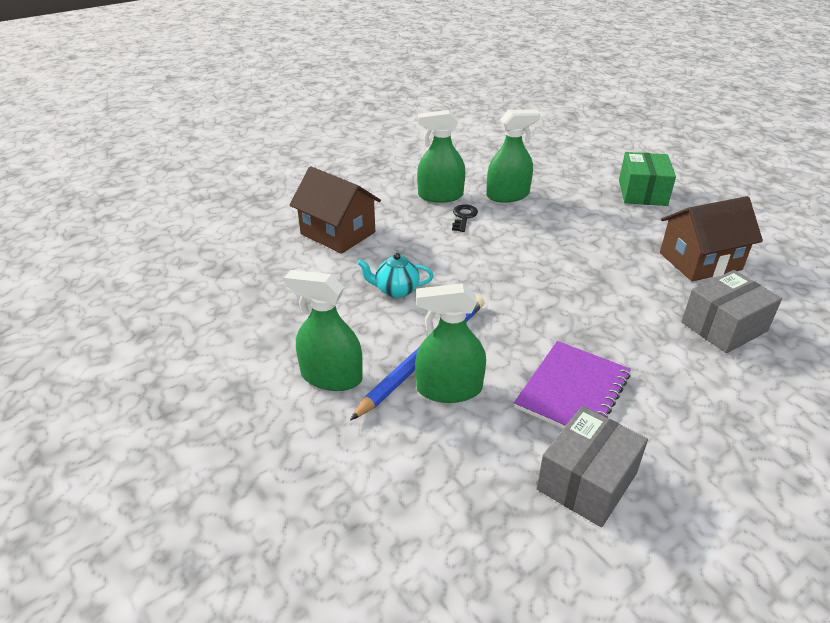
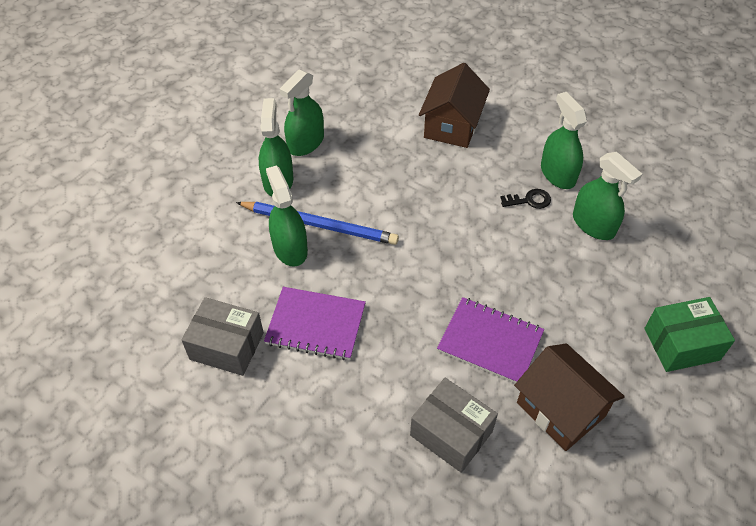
camera: 70 degrees right, 15 degrees up
turquoise teapot [357,253,433,298] -> none
none -> green spray bottle [280,69,324,156]
none -> purple notebook [437,297,544,383]

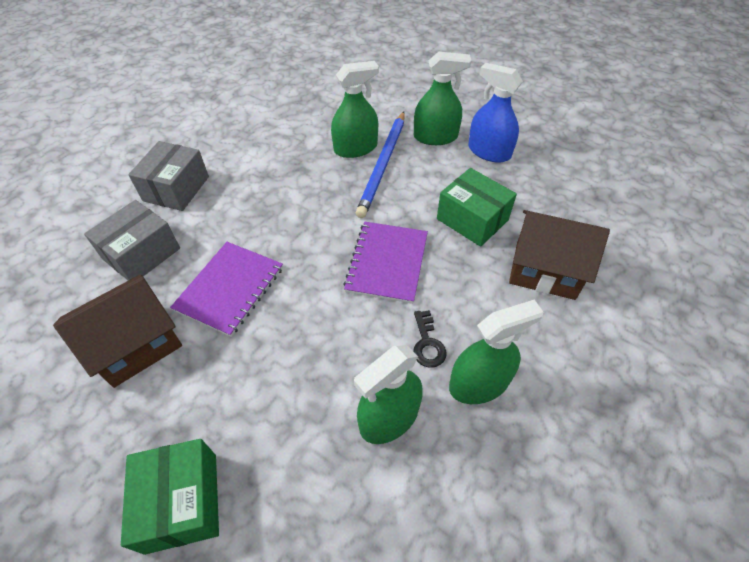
camera: 90 degrees right, 0 degrees up
grey box [181,297,264,376] -> grey box moved to [128,141,209,211]
purple notebook [264,287,366,360] -> purple notebook moved to [343,222,428,304]
green spray bottle [280,69,324,156] -> blue spray bottle [468,63,523,163]
none -> green box [437,168,517,247]

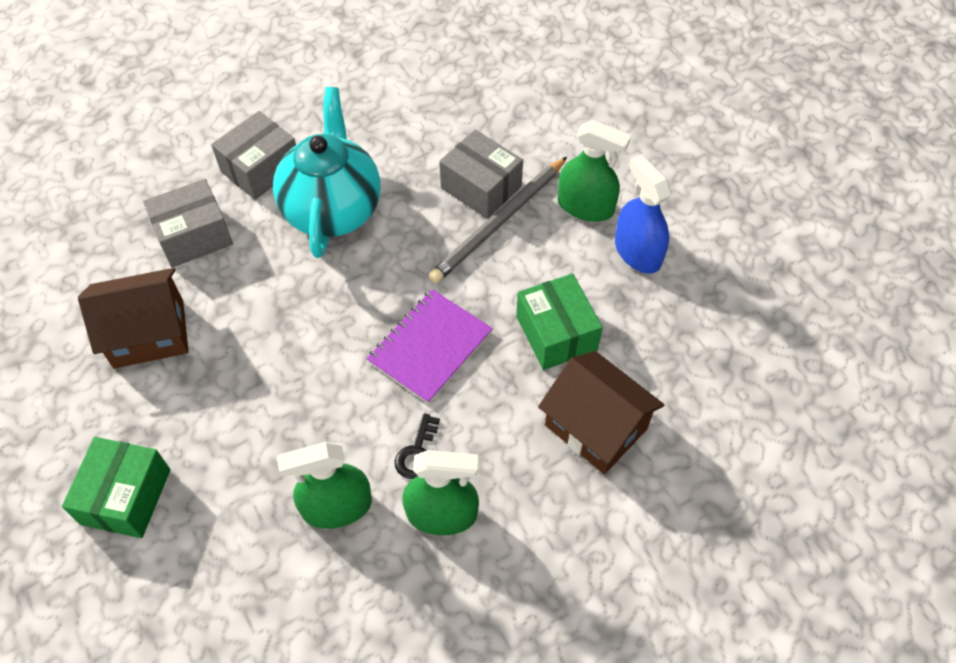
camera: 25 degrees right, 5 degrees up
purple notebook [170,242,283,337] -> none
green spray bottle [331,61,379,158] -> grey box [439,129,523,219]
blue pencil [356,112,405,218] -> grey pencil [429,157,567,283]
none -> turquoise teapot [273,87,381,258]

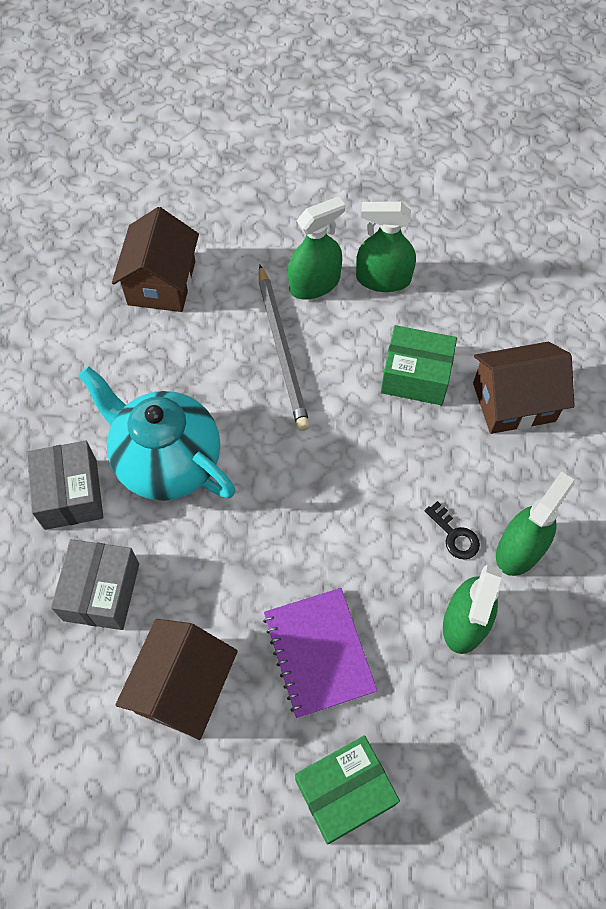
camera: 55 degrees left, 5 degrees up
green box [62,437,171,538] -> green box turned 75 degrees counterclockwise [295,736,400,845]
purple notebook [366,289,493,404] -> purple notebook moved to [263,588,377,718]
grey box [439,129,523,219] -> none
blue spray bottle [615,155,671,274] -> green spray bottle [356,202,416,292]
none -> brown house [112,207,199,312]

